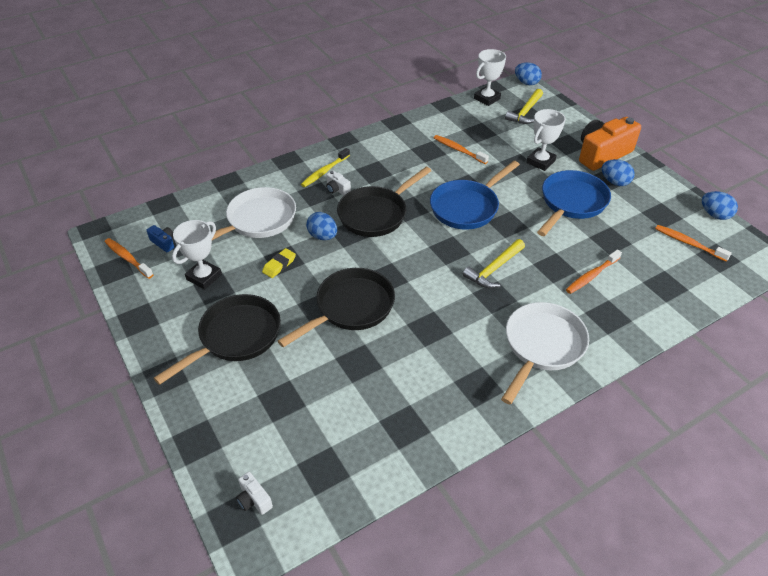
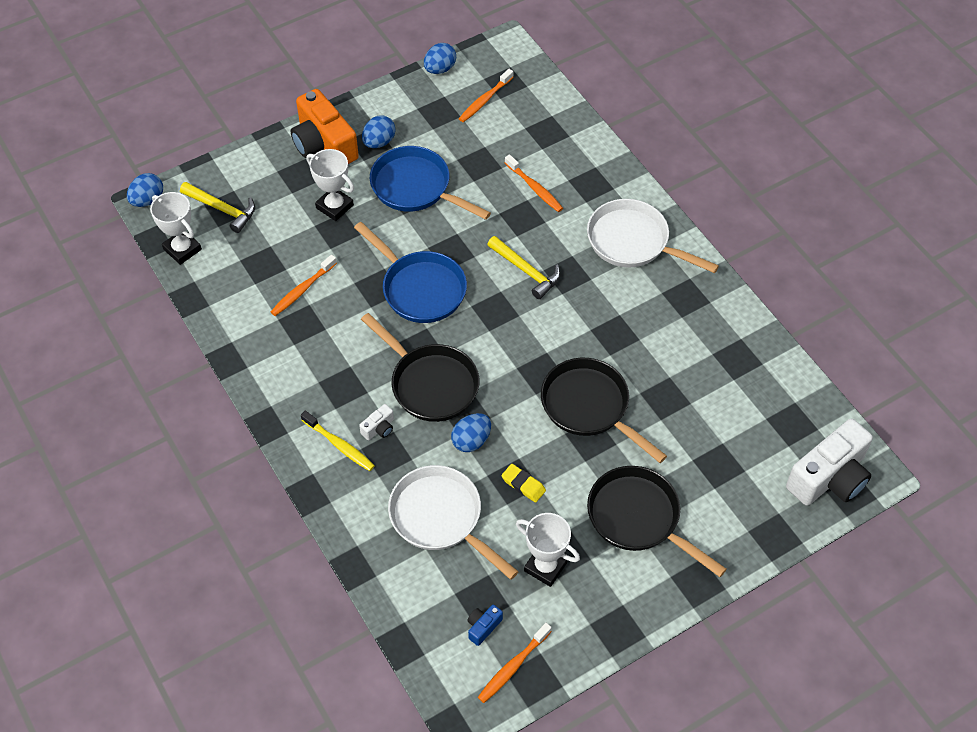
camera: 90 degrees left, 10 degrees up
white camera [236,472,273,515] -> white camera [786,419,873,506], size x2.39

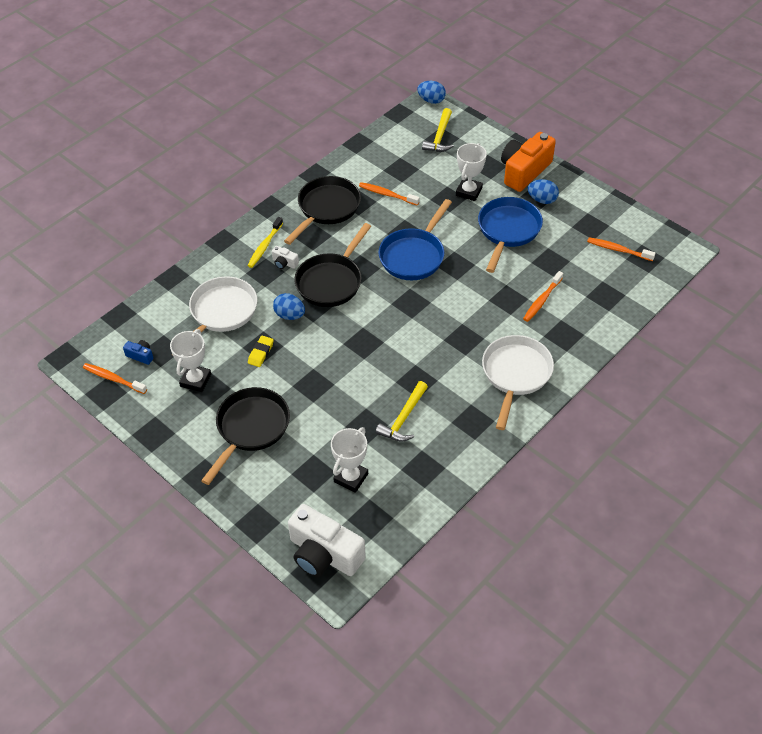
camera: 75 degrees right, 5 degrees down
white trophy [150,192,202,265] -> white trophy moved to [331,427,368,493]
blue egg [424,43,456,74] -> none
yellow hammer [487,236,561,299] -> yellow hammer moved to [376,381,428,442]
black pan [541,358,667,463] -> black pan moved to [284,176,361,245]

